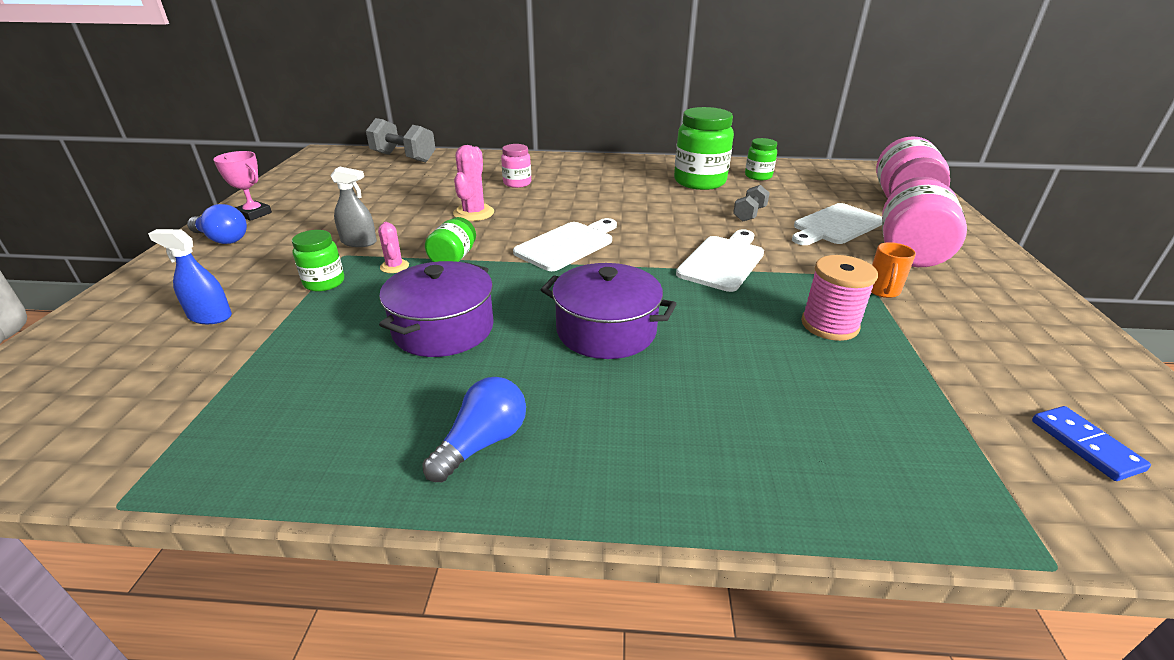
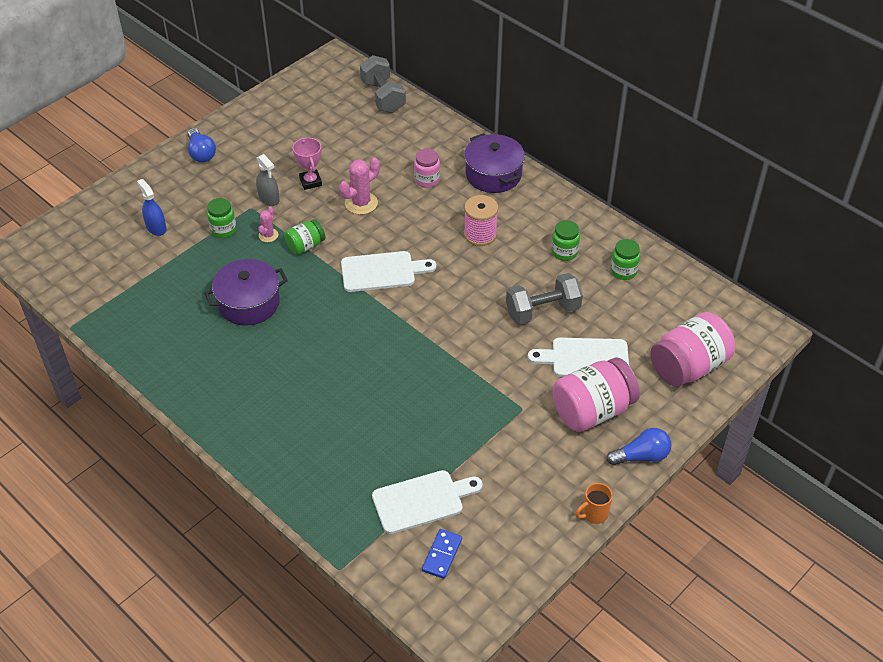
camera: 40 degrees right, 15 degrees up
pink trophy [213,151,272,221] -> pink trophy moved to [293,138,322,190]
blue light bulb [422,377,526,482] -> blue light bulb moved to [607,428,671,466]
purple pot [541,263,677,359] -> purple pot moved to [464,133,525,193]
green jar [674,107,734,190] -> green jar [551,220,580,261], size x0.53
white cutting board [676,229,764,292] -> white cutting board moved to [372,470,483,534]
grey dumbbell [733,185,770,222] -> grey dumbbell [506,273,583,324], size x1.76
pink spool [801,255,878,341] -> pink spool moved to [464,195,498,246]
orange mug [871,242,916,298] -> orange mug moved to [575,483,613,524]

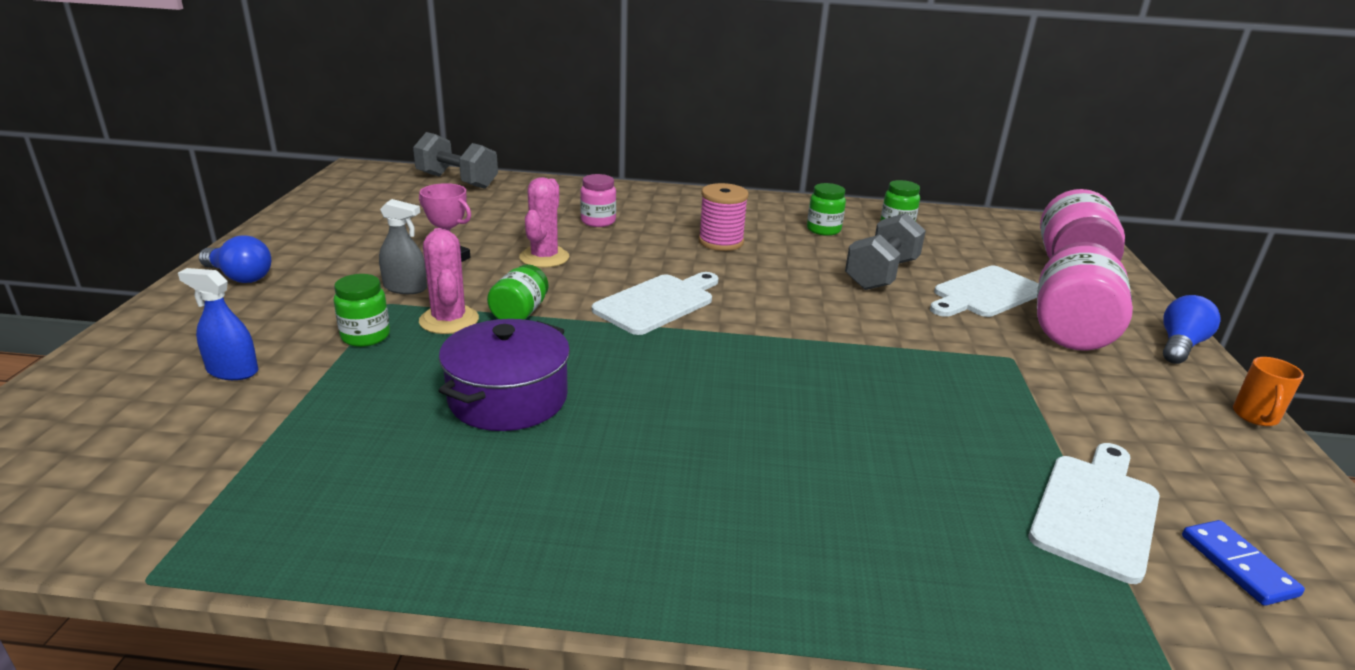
camera: 40 degrees left, 20 degrees down
pink cactus [258,206,278,242] -> pink cactus [419,228,479,334], size x1.72
purple pot [464,133,525,193] -> none

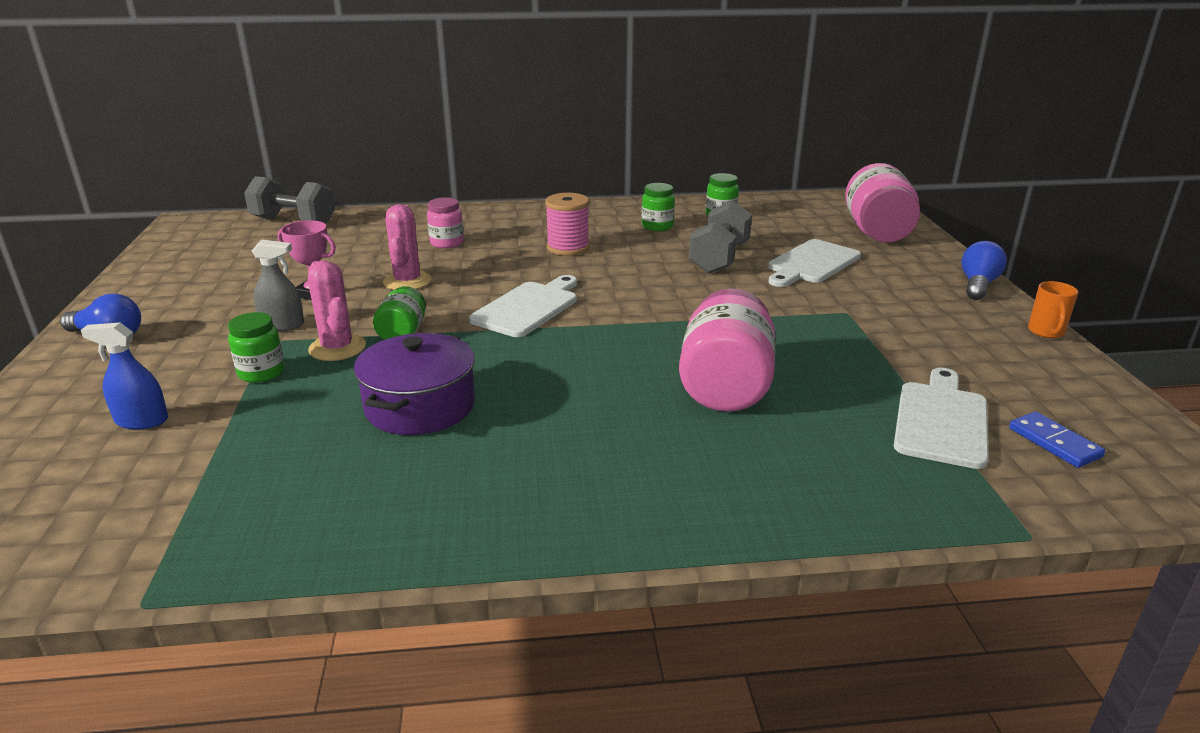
camera: 10 degrees left, 0 degrees up
pink jar [1037,242,1133,351] -> pink jar moved to [679,288,776,412]

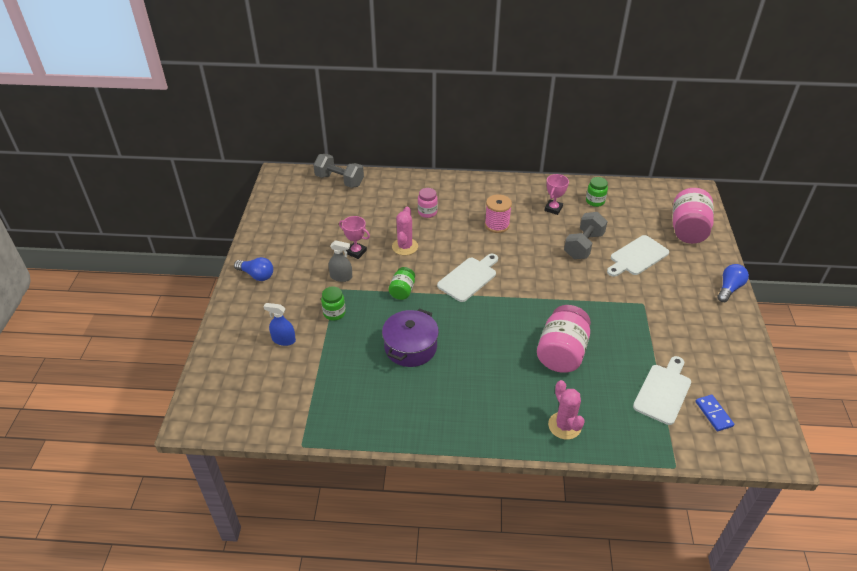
camera: 10 degrees right, 15 degrees up
pink cactus [308,261,366,361] -> pink cactus moved to [548,380,585,440]
green jar [642,183,675,231] -> pink trophy [544,174,569,215]
orange mug [1028,281,1078,338] -> none

